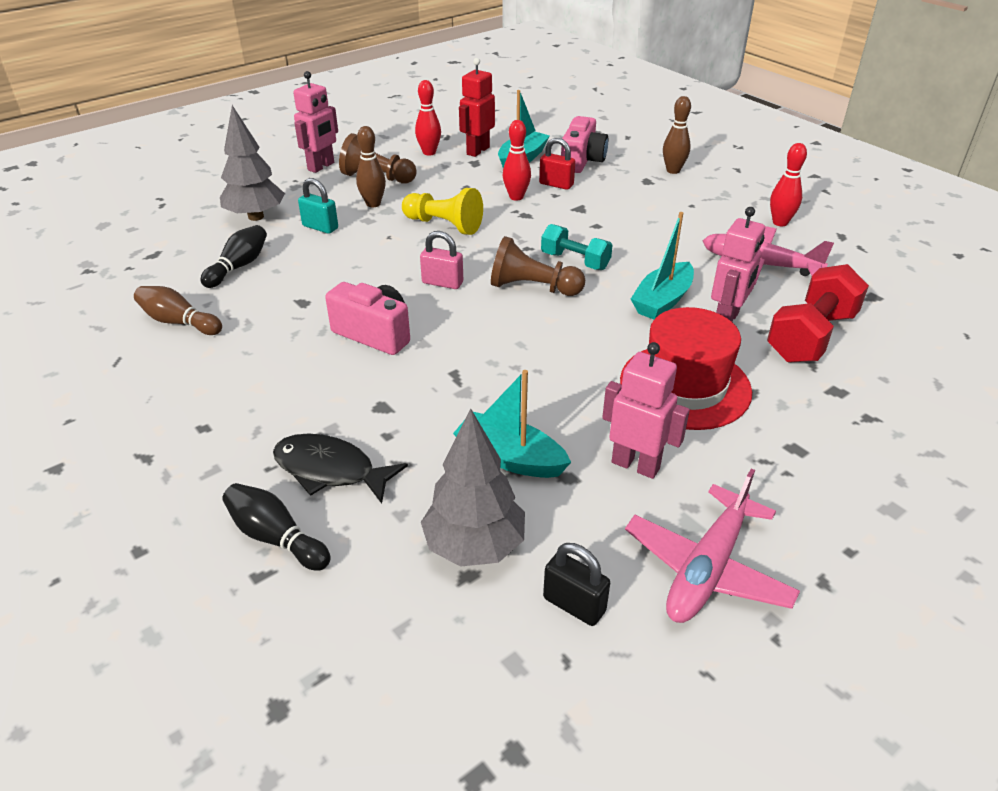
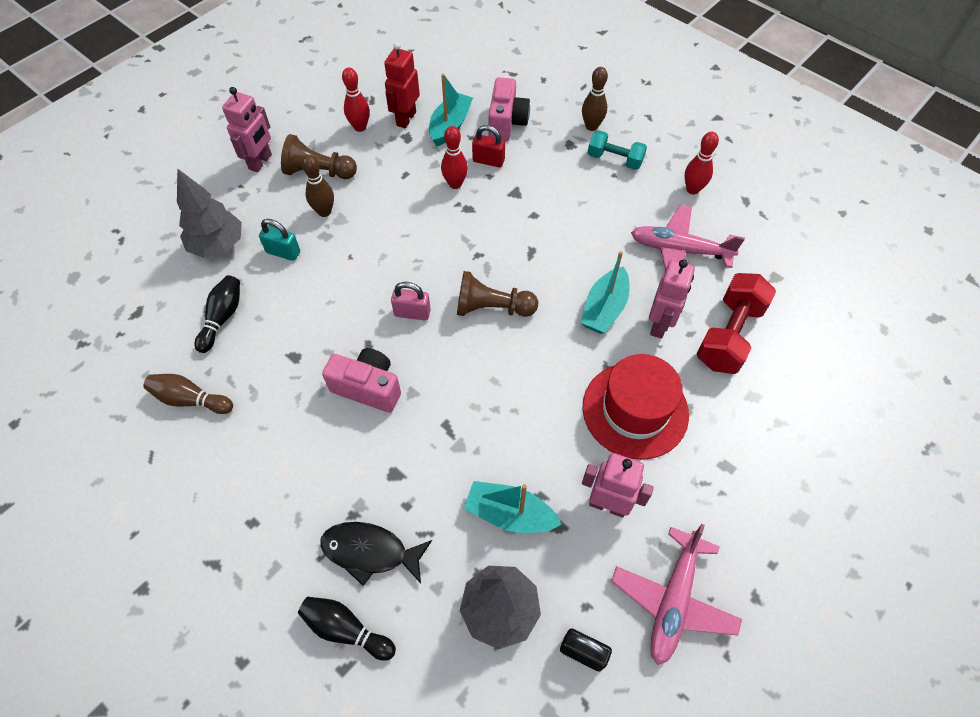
camera: 10 degrees left, 20 degrees up
yellow pawn [402,188,483,235] -> none
turquoise dumbbell [541,224,612,270] -> turquoise dumbbell moved to [588,130,647,170]

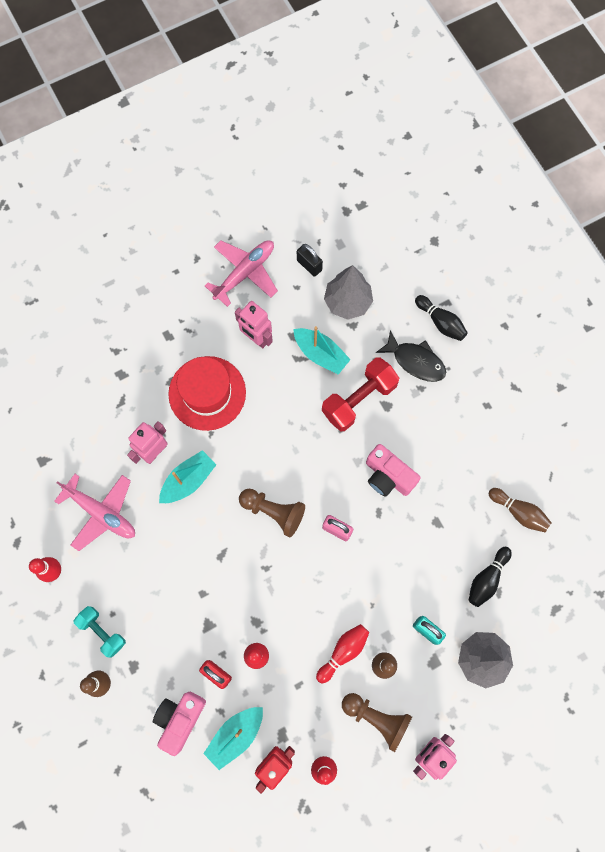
camera: 160 degrees left, 15 degrees up
red dumbbell [697,273,776,374] -> red dumbbell moved to [322,357,399,431]
none -> red bowling pin [316,624,370,683]

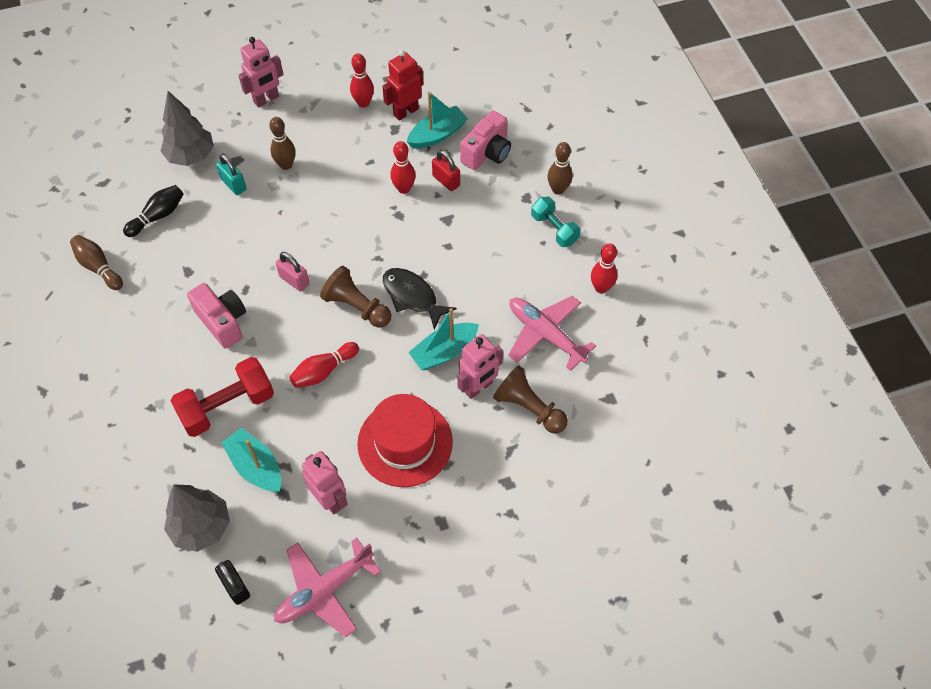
camera: 170 degrees left, 15 degrees down
red bowling pin [316,624,370,683] -> red bowling pin moved to [289,342,359,388]
brown pawn [342,693,412,752] -> brown pawn moved to [493,365,568,434]
black fish [376,330,446,382] -> black fish moved to [383,268,457,329]
black bowling pin [415,295,468,341] -> none

